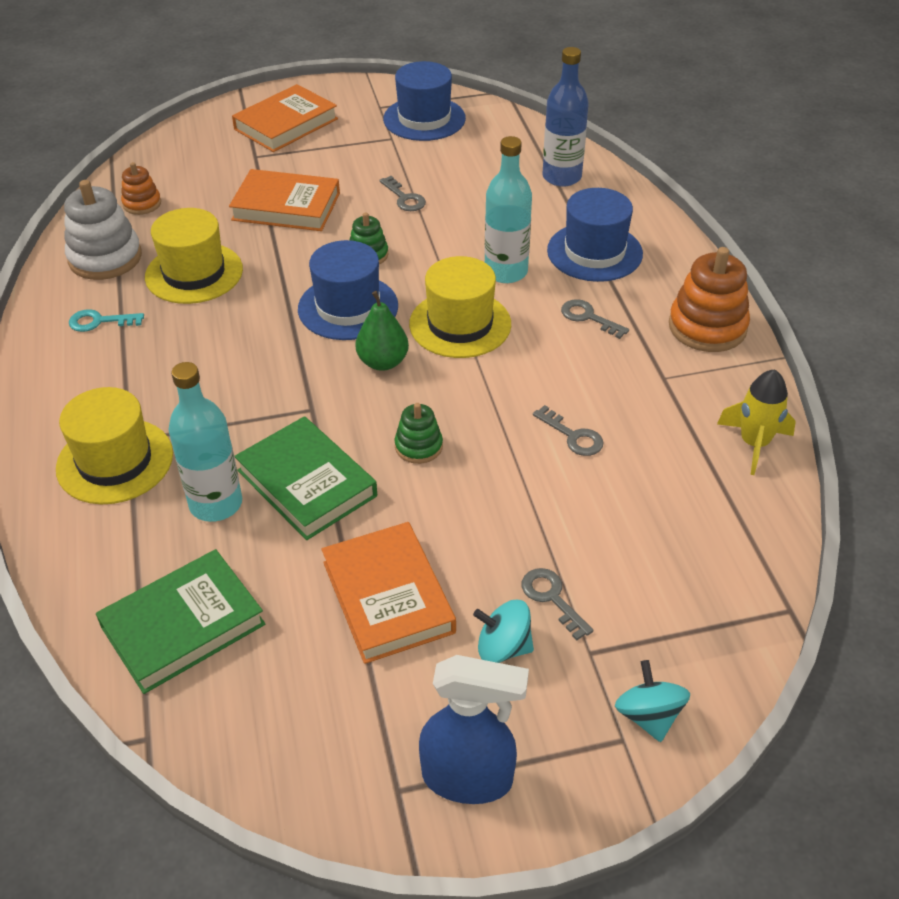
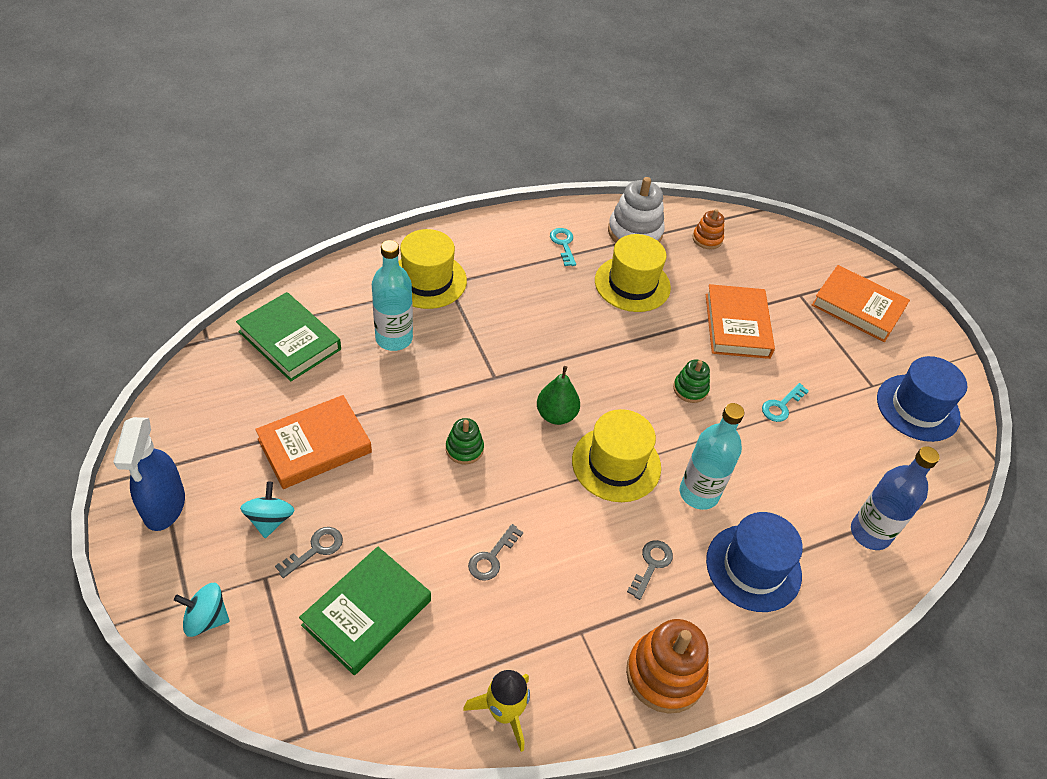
camera: 75 degrees right, 5 degrees up
green book [234,416,377,540] -> green book moved to [299,547,431,675]
blue hat [298,240,398,340] -> none
grey key [379,176,426,211] -> turquoise key [762,383,809,422]
turquoise spinning top [615,660,690,742] -> turquoise spinning top turned 150 degrees counterclockwise [174,583,230,637]

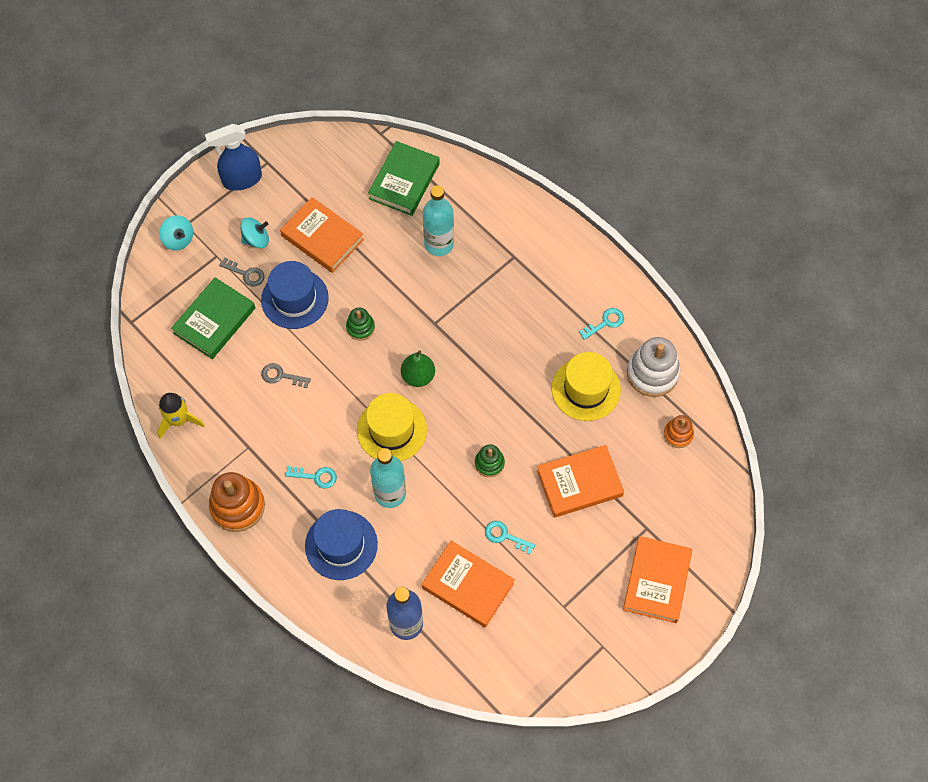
camera: 75 degrees right, 15 degrees up
turquoise spinning top [174,583,230,637] -> turquoise spinning top turned 150 degrees clockwise [159,215,193,251]
green book [299,547,431,675] -> green book turned 75 degrees counterclockwise [171,277,255,359]
yellow hat [398,229,467,309] -> none
grey key [627,540,673,600] -> turquoise key [285,466,337,489]
blue hat [877,356,967,442] -> blue hat moved to [261,261,329,329]
none -> orange book [422,540,515,628]

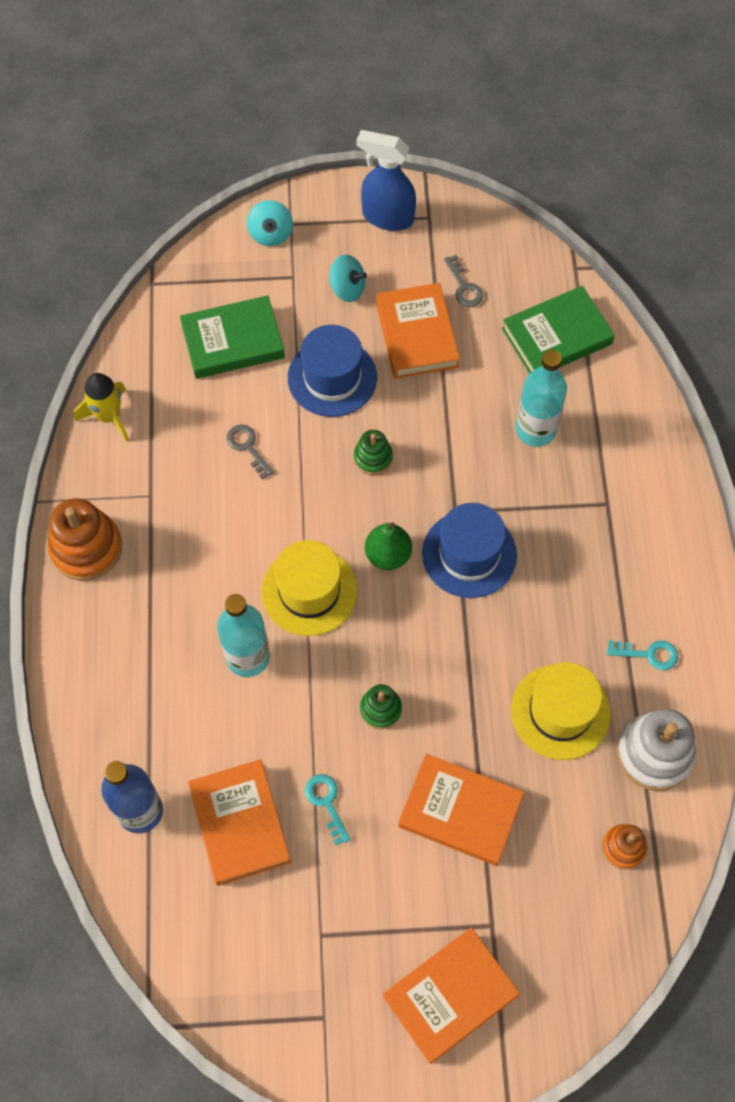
camera: 40 degrees right, 0 degrees up
grey key [219,257,265,287] -> grey key moved to [444,255,484,307]
turquoise key [285,466,337,489] -> none
blue hat [305,509,378,580] -> blue hat moved to [422,503,517,598]

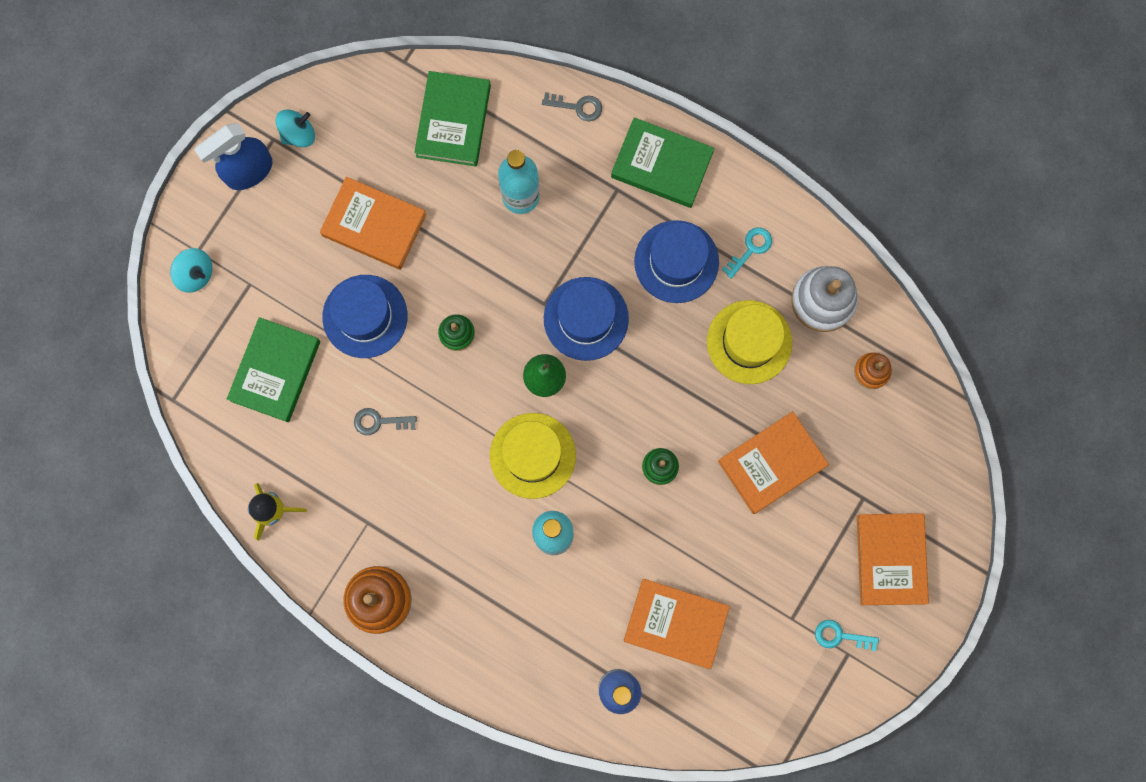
camera: 55 degrees left, 15 degrees up
turquoise key [305,774,351,845] -> turquoise key moved to [815,620,879,651]
turquoise spinning top [329,255,367,302] -> turquoise spinning top moved to [276,109,315,147]
grey key [444,255,484,307] -> grey key moved to [542,92,602,121]
none -> green book [611,117,714,208]
none -> blue hat [634,220,719,303]

